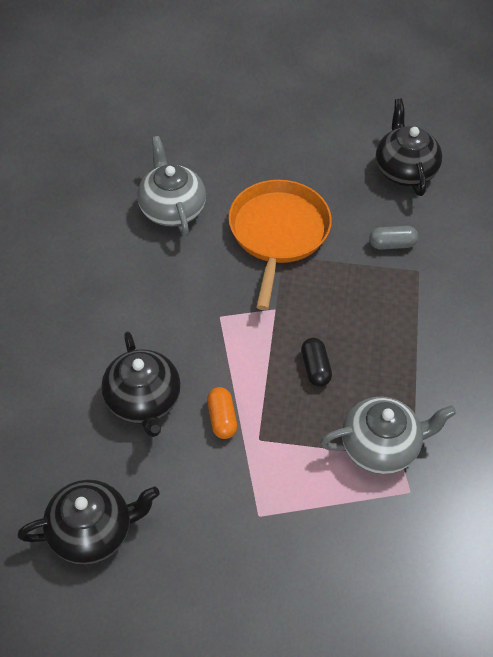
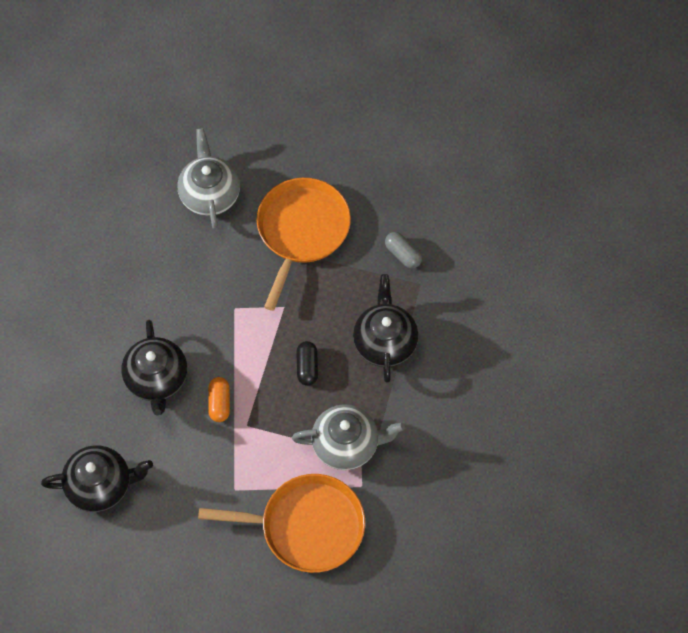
camera: 10 degrees right, 10 degrees up
grey capsule [369,226,419,250] -> grey capsule turned 45 degrees clockwise [385,232,422,268]
black teapot [376,98,442,196] -> black teapot moved to [353,274,418,383]
none -> orange pan [198,474,365,573]

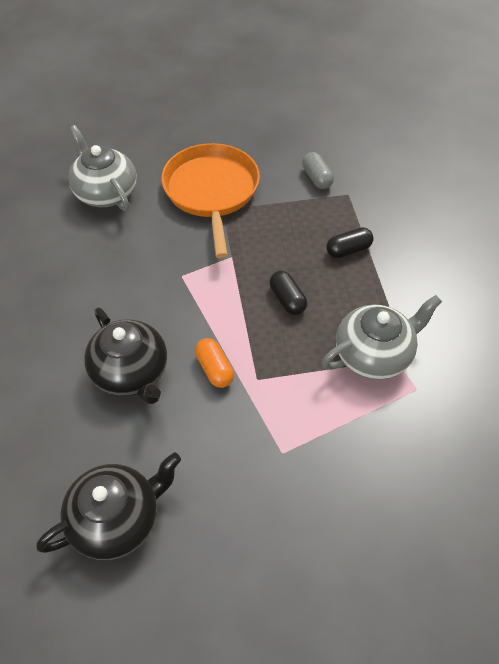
camera: 25 degrees left, 10 degrees down
orange pan [198,474,365,573] -> none
black teapot [353,274,418,383] -> black capsule [327,227,374,258]
grey capsule [385,232,422,268] -> grey capsule turned 45 degrees clockwise [302,152,334,189]

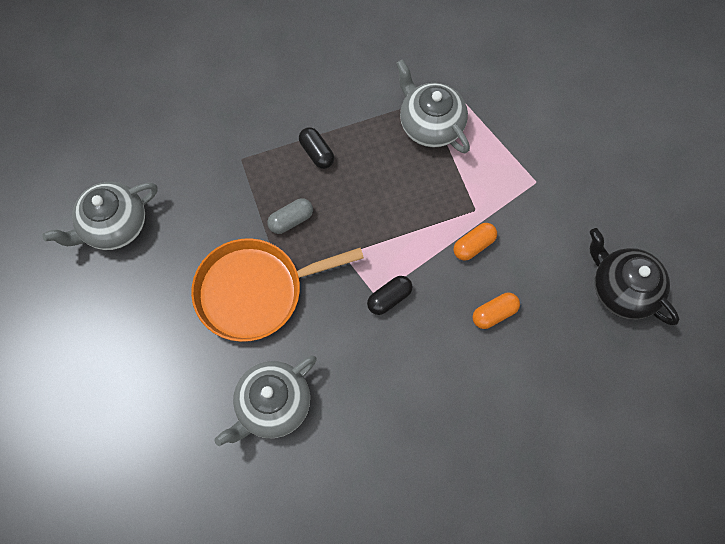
camera: 100 degrees left, 15 degrees up
black teapot [84,307,167,404] -> orange capsule [473,293,520,329]
black capsule [269,271,307,315] -> black capsule moved to [367,276,413,315]
grey capsule [302,152,334,189] -> grey capsule moved to [267,198,313,234]
none -> grey teapot [42,182,158,250]

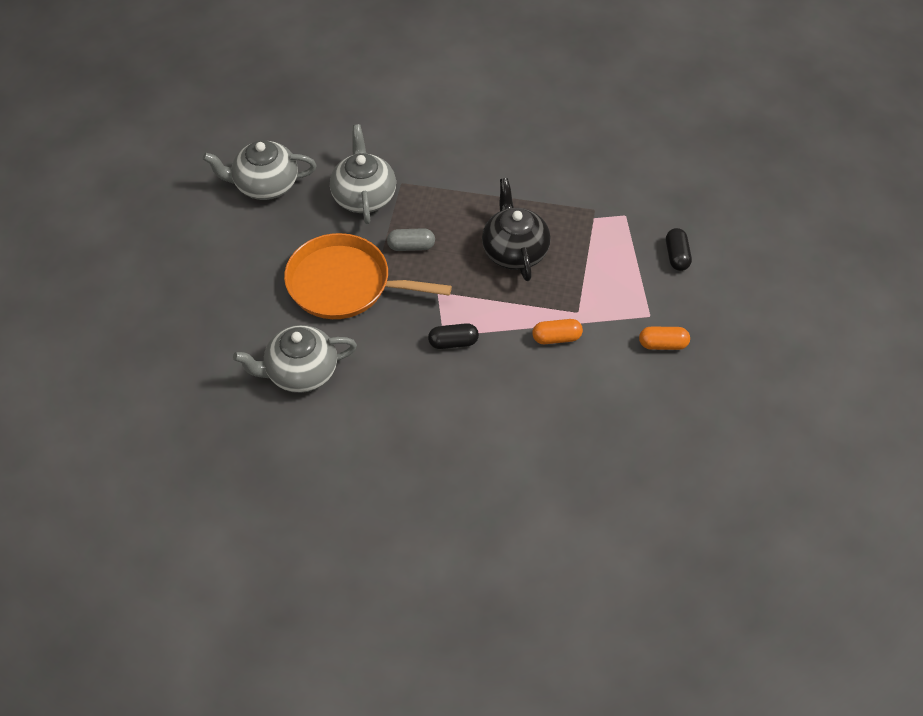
camera: 30 degrees right, 15 degrees down
black capsule [299,127,334,169] -> black capsule moved to [666,228,692,271]
grey teapot [396,59,470,153] -> grey teapot moved to [330,124,396,224]
orange capsule [473,293,520,329] -> orange capsule moved to [639,327,690,350]
black teapot [590,228,679,325] -> black teapot moved to [482,178,551,281]

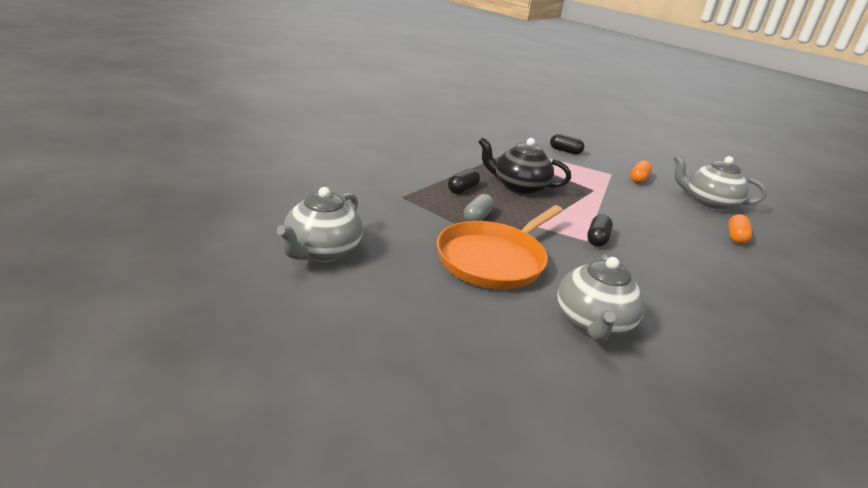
camera: 65 degrees left, 25 degrees down
grey teapot [330,124,396,224] -> grey teapot moved to [673,154,767,211]
orange capsule [532,319,583,344] -> orange capsule moved to [728,214,752,244]
none -> black capsule [448,168,480,194]

